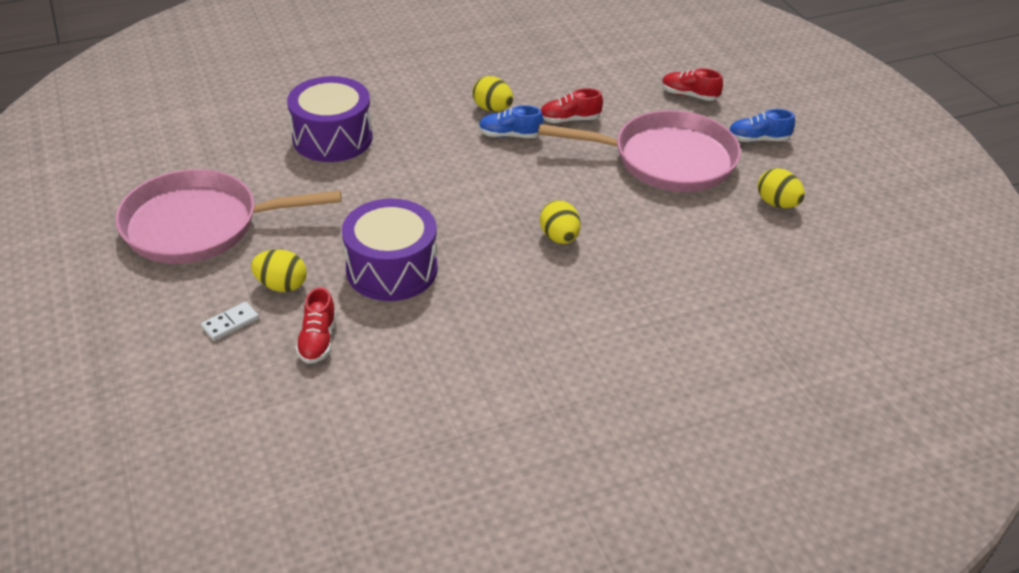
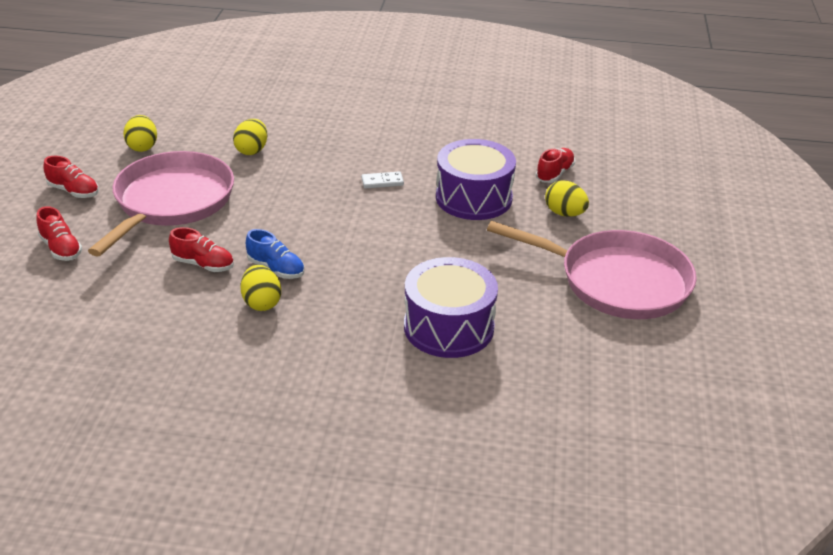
camera: 150 degrees left, 5 degrees down
white domino [201,302,259,341] -> white domino moved to [361,171,404,189]
pink pan [538,110,741,192] -> pink pan turned 75 degrees clockwise [88,151,234,257]
yellow egg [540,200,581,244] -> yellow egg moved to [233,119,267,155]
blue shoe [729,109,795,142] -> red shoe [43,156,99,198]

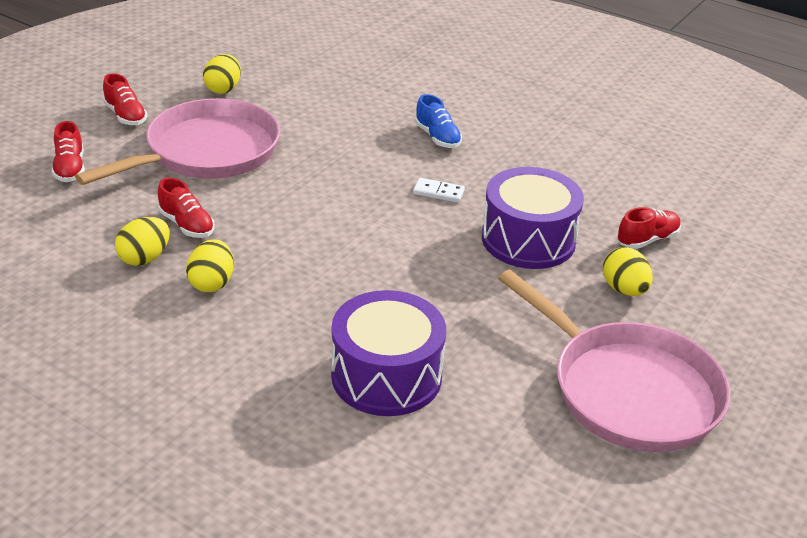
camera: 25 degrees right, 0 degrees up
yellow egg [233,119,267,155] -> yellow egg moved to [115,217,170,266]
blue shoe [246,229,304,279] -> blue shoe moved to [415,94,462,148]

